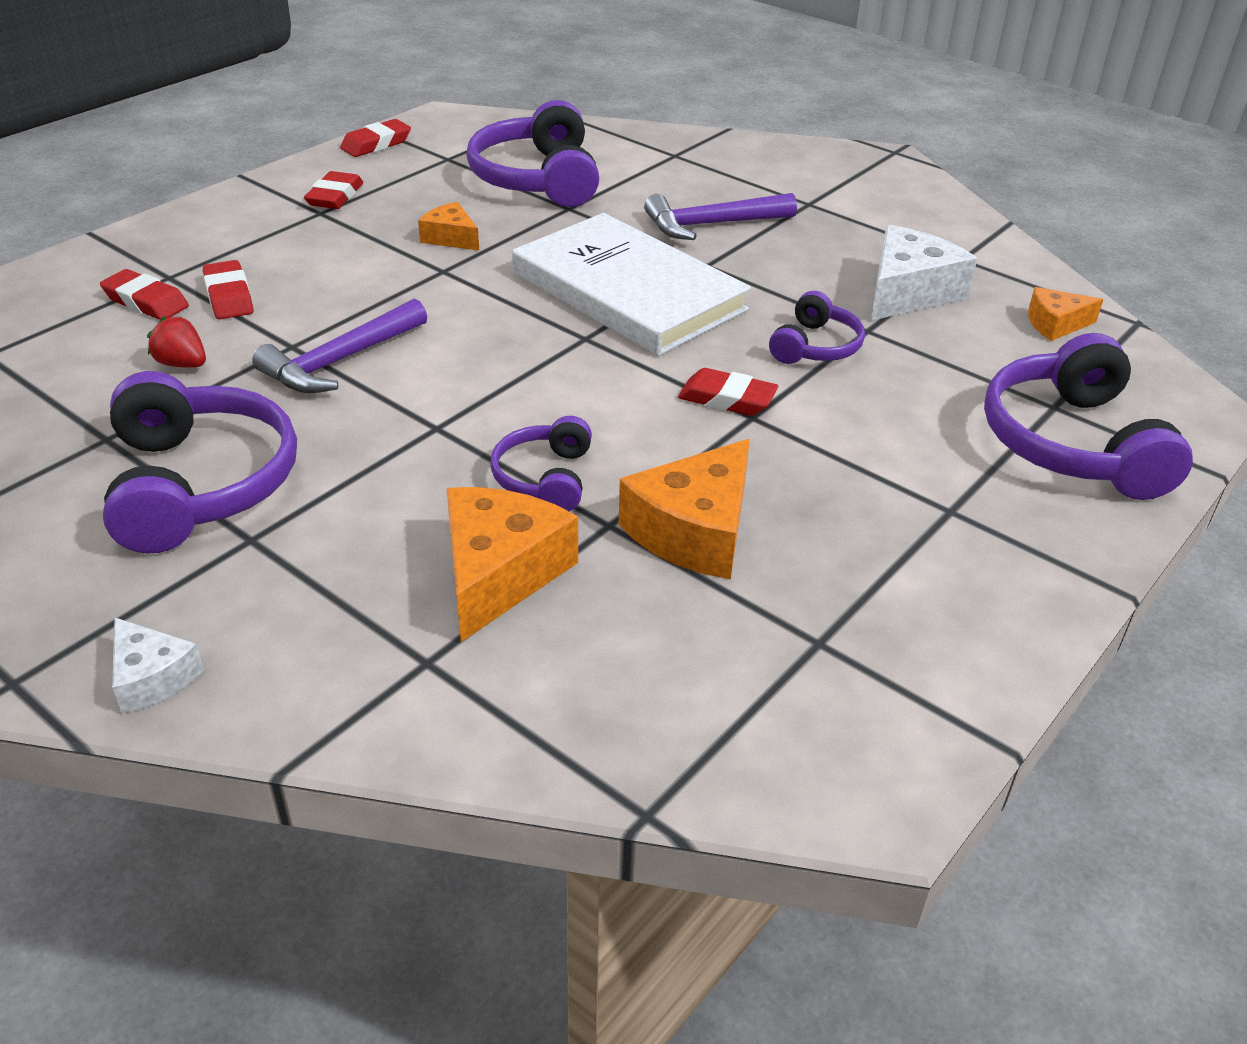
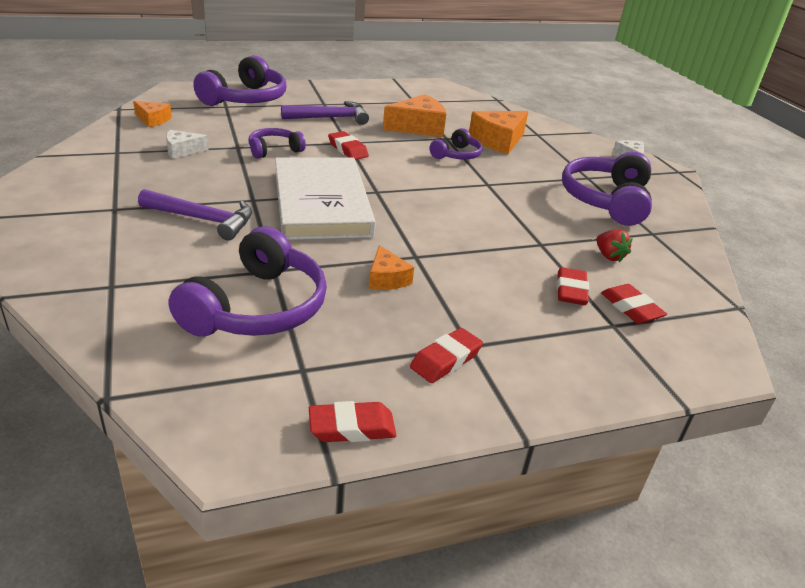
camera: 150 degrees left, 5 degrees down
purple hammer [252,298,427,393] -> purple hammer moved to [281,101,369,125]
white cheese [871,225,978,321] -> white cheese [166,130,208,159], size x0.57

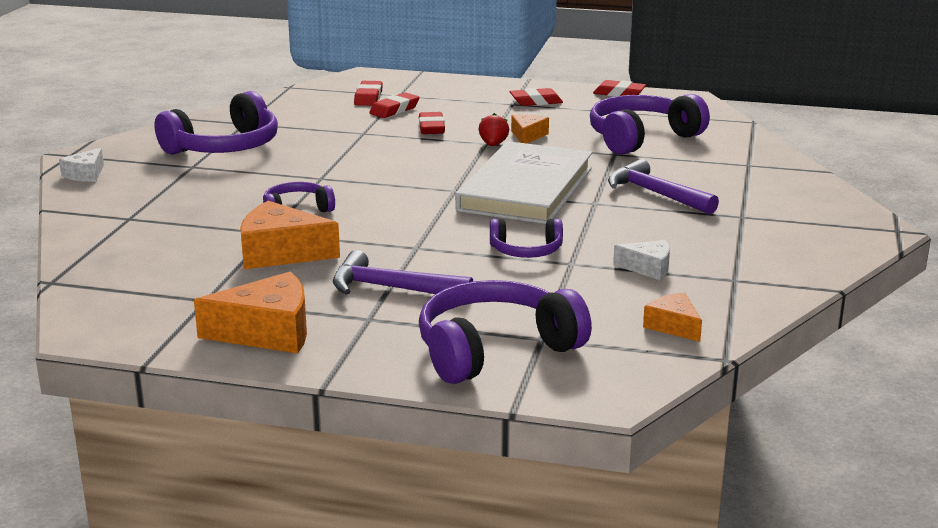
camera: 145 degrees left, 10 degrees down
red eraser [328,131,369,160] -> red eraser moved to [419,112,445,134]
orange cheese [469,111,528,154] -> orange cheese moved to [194,272,307,354]
red strawberry [596,229,633,262] -> red strawberry moved to [478,113,509,146]

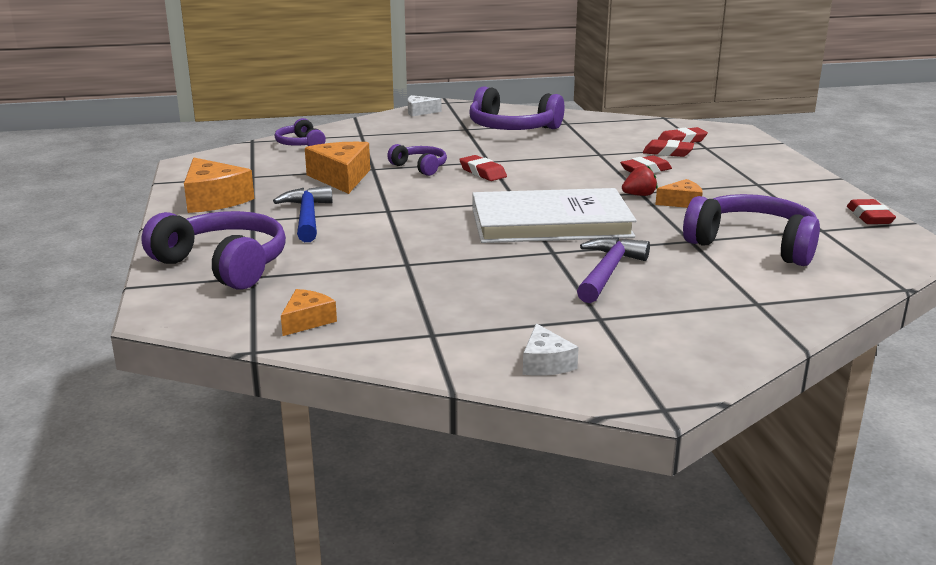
camera: 65 degrees right, 0 degrees up
purple hammer [333,250,473,295] -> blue hammer [273,186,333,242]
purple headphones [490,219,563,258] -> purple headphones moved to [275,118,326,146]
red eraser [510,88,563,106] -> red eraser moved to [459,155,507,181]
white cheese [613,240,670,280] -> white cheese moved to [523,323,579,376]

